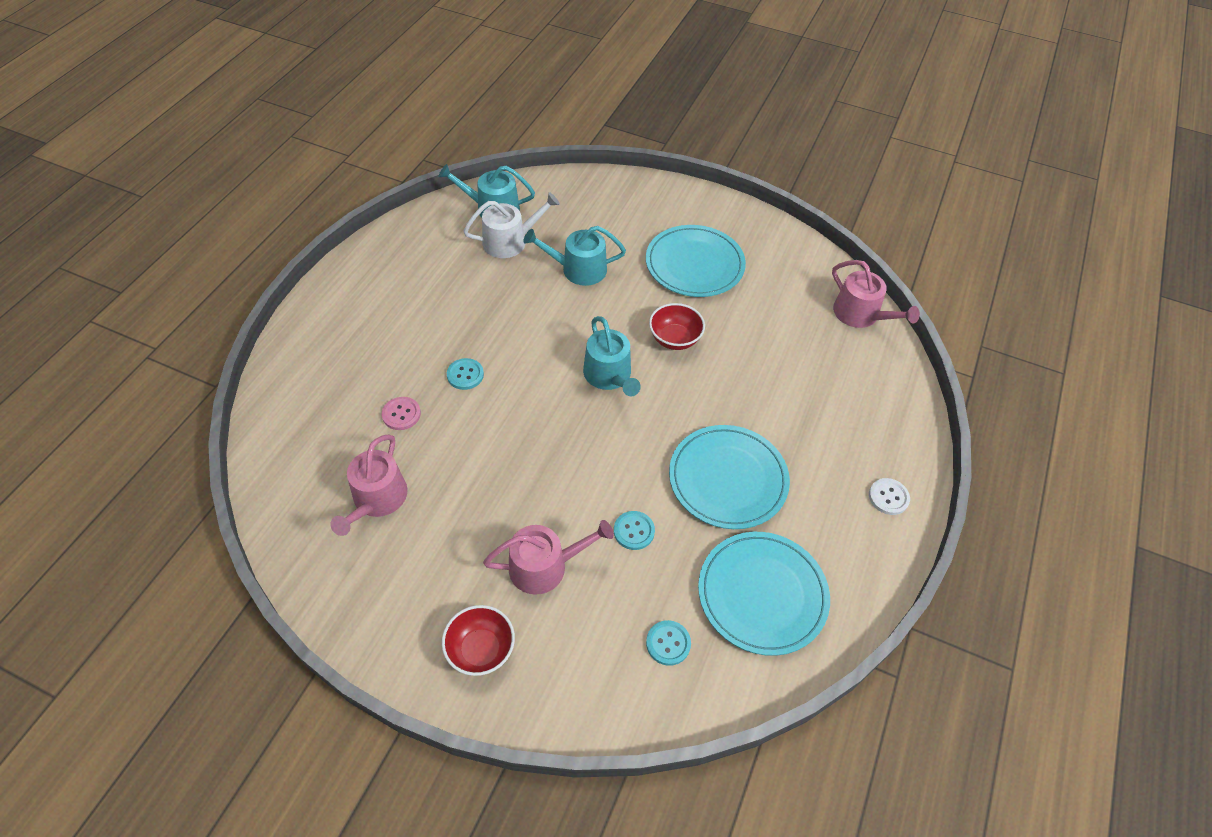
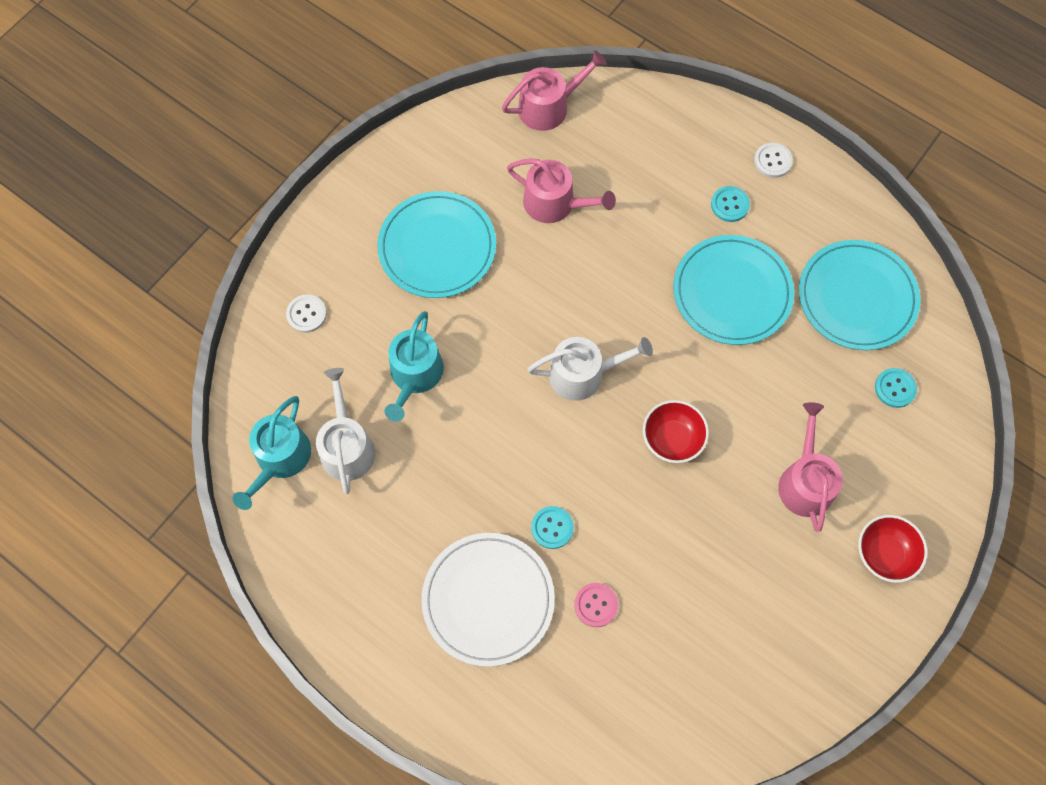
camera: 75 degrees left, 15 degrees up
pink watering can [330,434,407,536] -> pink watering can moved to [507,158,616,223]
turquoise watering can [583,316,641,396] -> white watering can [528,337,653,401]
turquoise button [614,511,655,550] -> turquoise button moved to [711,186,750,222]
red bowl [649,303,705,350] -> red bowl moved to [643,400,709,463]
none -> white button [286,294,327,333]
none -> white plate [421,533,555,667]

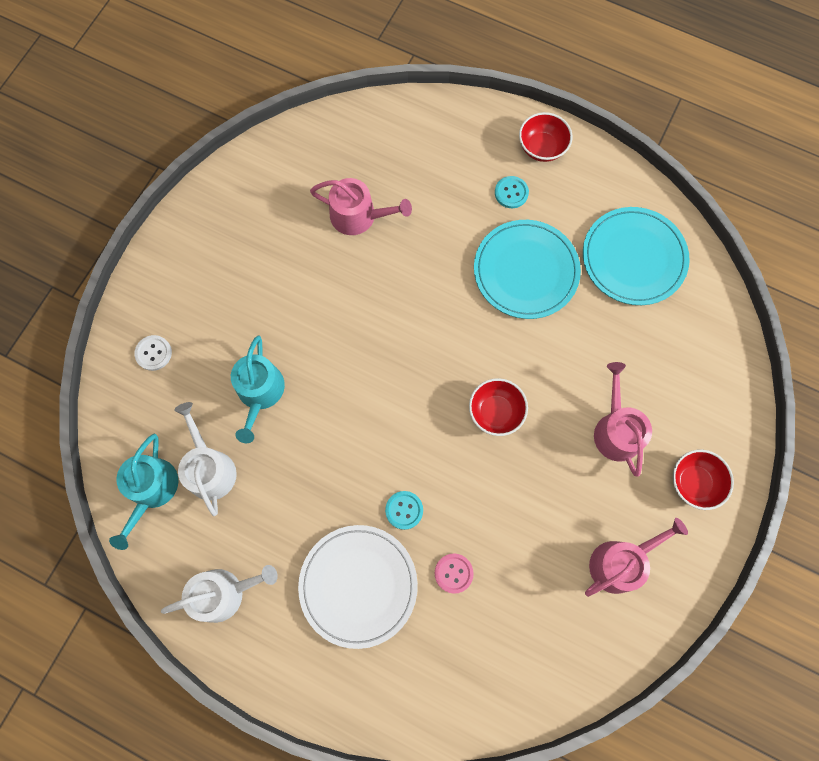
camera: 10 degrees left, 5 degrees up
turquoise plate [377,191,496,298] -> none
pink watering can [502,50,607,131] -> pink watering can moved to [585,518,688,597]
white watering can [528,337,653,401] -> white watering can moved to [161,565,278,623]
white button [754,143,793,178] -> red bowl [519,112,573,162]
turquoise button [875,368,917,408] -> none

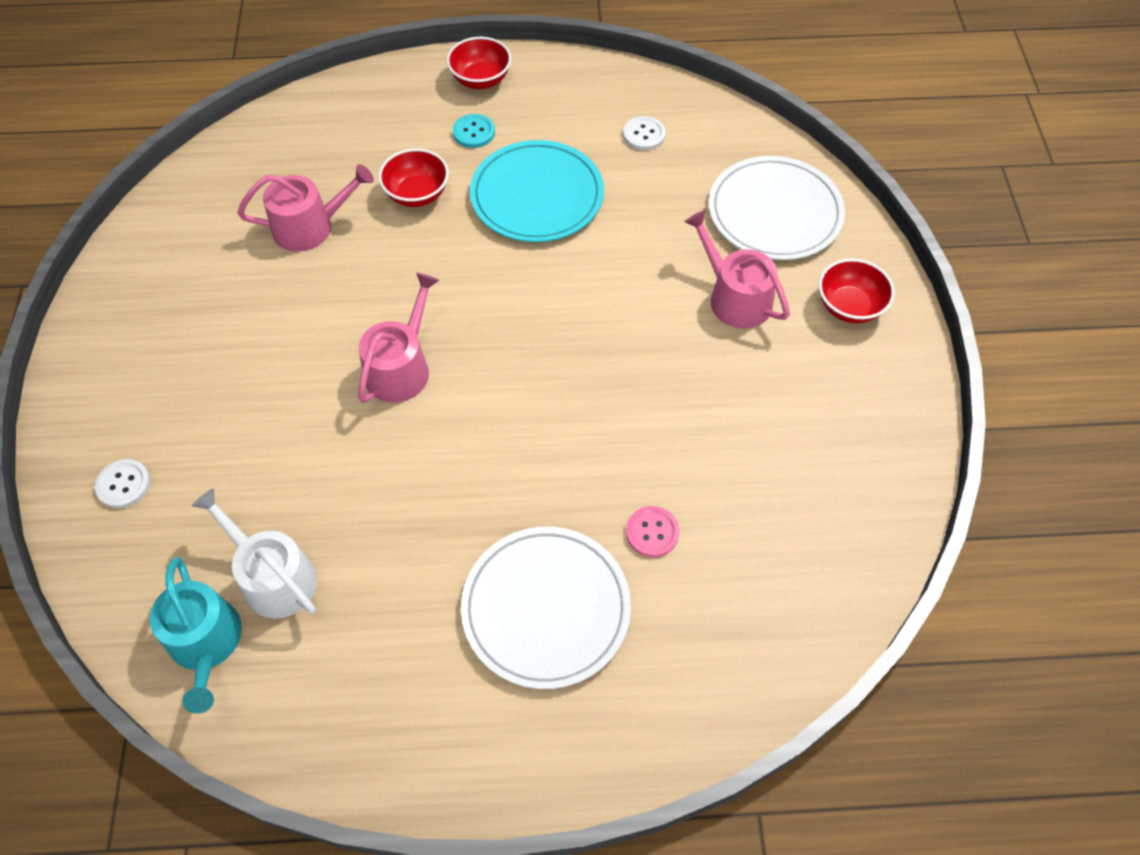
camera: 30 degrees left, 15 degrees down
white watering can [161,565,278,623] -> none
turquoise watering can [231,335,285,443] -> none
turquoise button [385,491,423,530] -> none
red bowl [469,378,528,436] -> red bowl moved to [378,149,449,207]
turquoise plate [583,207,690,305] -> white button [623,116,665,150]
pink watering can [585,518,688,597] -> pink watering can moved to [358,273,439,403]
none -> white plate [709,156,845,260]

